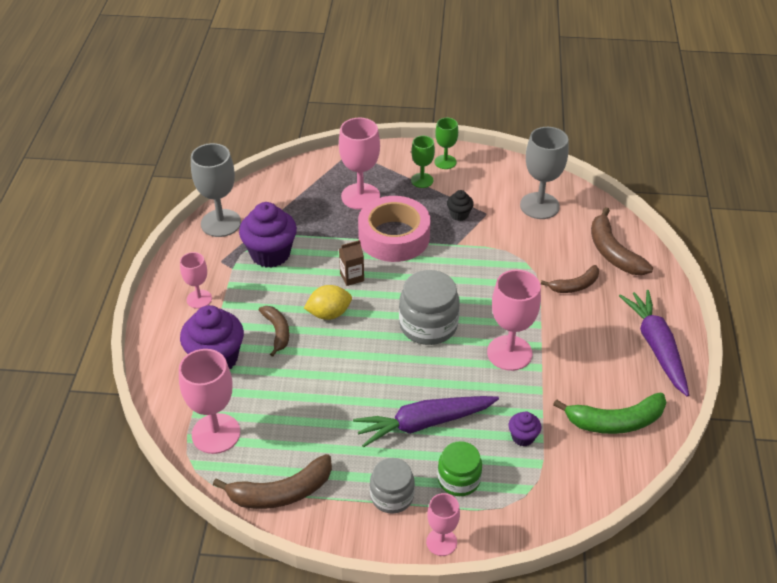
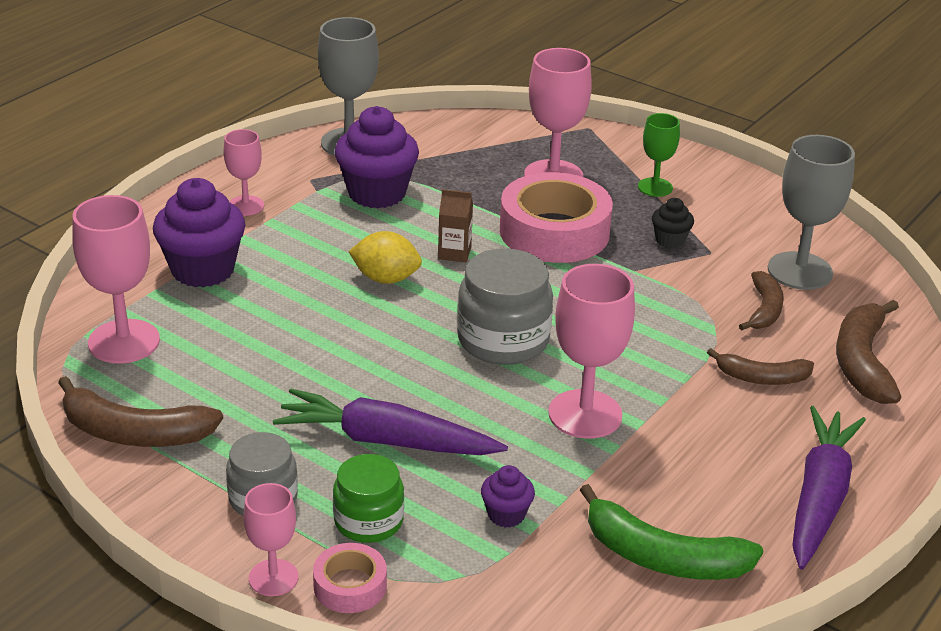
camera: 30 degrees right, 10 degrees down
brown banana [259,306,289,357] -> brown banana moved to [739,271,784,331]
green goblet [434,118,458,169] -> none
none -> pink tape [313,543,387,613]

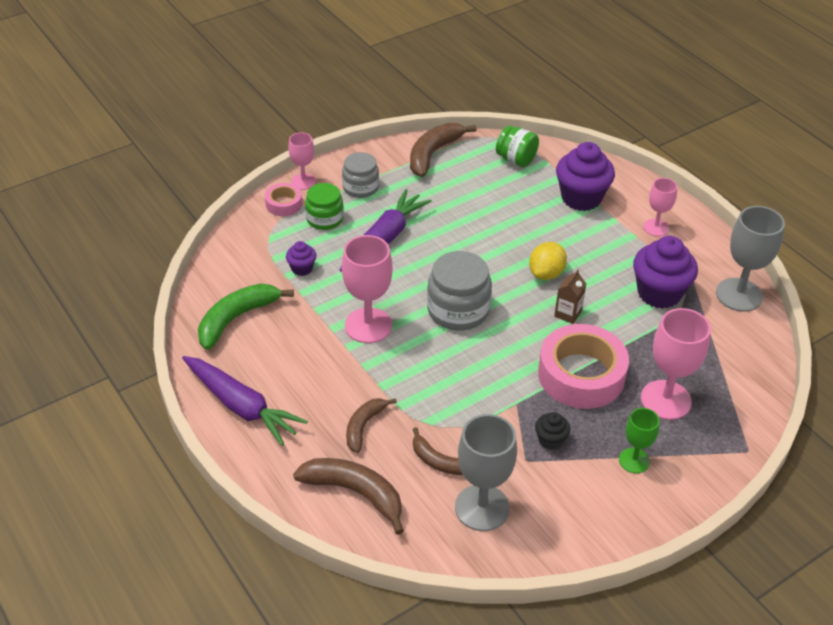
camera: 110 degrees right, 10 degrees up
pink goblet [72,195,160,364] -> green jar [496,126,539,167]

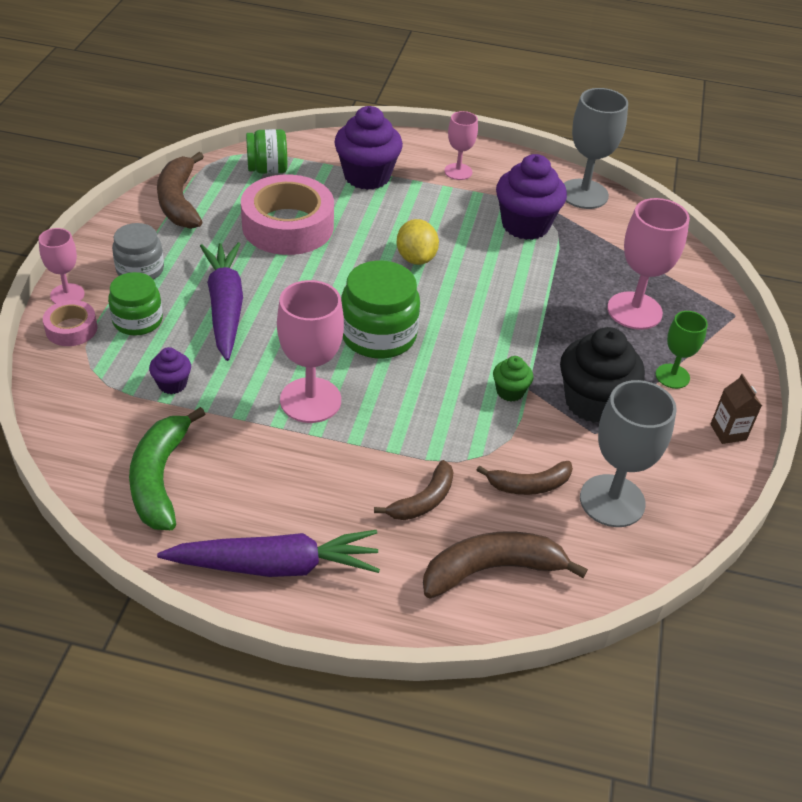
camera: 45 degrees left, 0 degrees up
brown banana [346,398,397,453] -> brown banana turned 120 degrees counterclockwise [374,460,454,520]
grey jar [427,251,492,331] -> green jar [341,260,420,359]
black cupcake [535,412,570,450] -> black cupcake [560,327,645,423], size x2.04
pink tape [538,324,629,409] -> pink tape moved to [241,175,334,255]
brown carton [554,269,586,324] -> brown carton moved to [710,374,762,444]
none -> green cupcake [493,356,533,402]

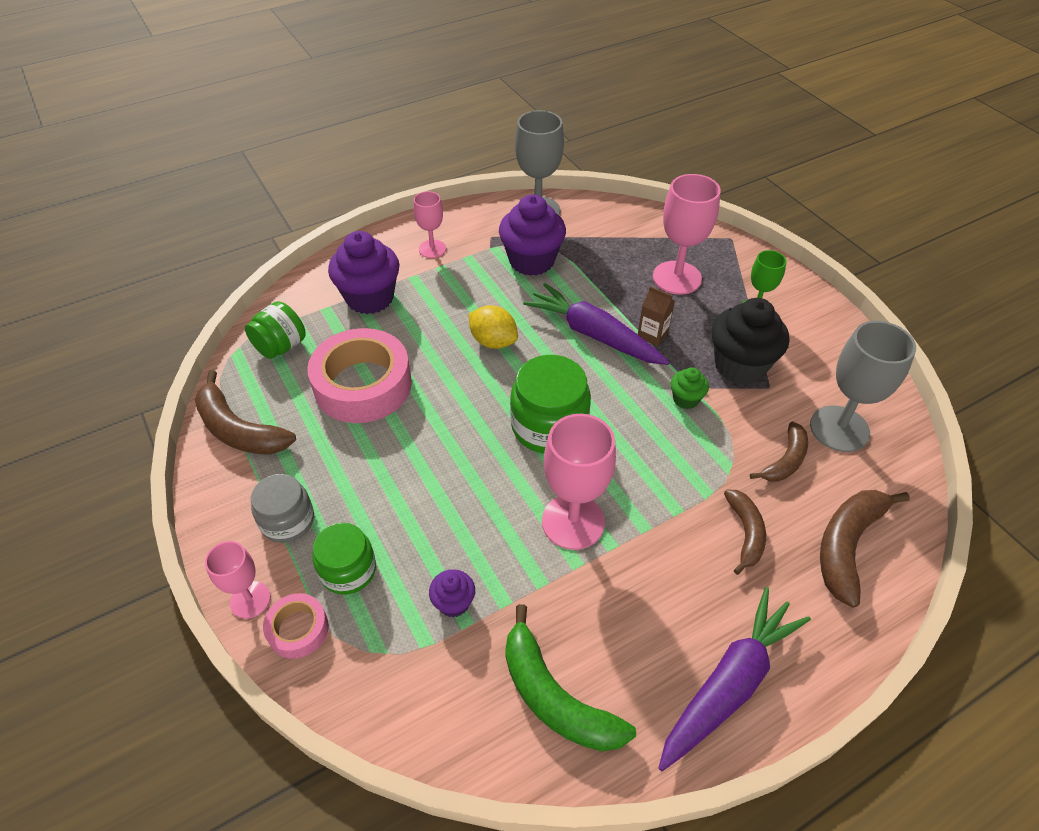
camera: 40 degrees left, 5 degrees up
purple carrot [200,242,243,361] -> purple carrot moved to [523,283,670,365]
brown carton [710,374,762,444] -> brown carton moved to [638,286,675,346]

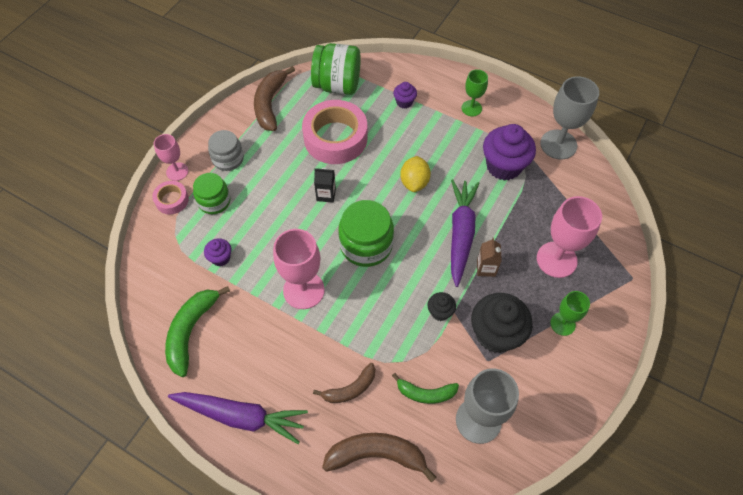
camera: 60 degrees right, 10 degrees up
green jar [245,301,306,359] -> green jar [311,43,361,95], size x1.55
purple cupcake [328,231,400,314] -> purple cupcake [393,82,417,109], size x0.49
pink goblet [413,191,446,258] -> green goblet [462,69,488,116]
green cupcake [671,367,709,409] -> black cupcake [427,292,456,321]
brown banana [750,421,808,482] -> green banana [392,373,459,404]
none -> black carton [314,168,336,203]

